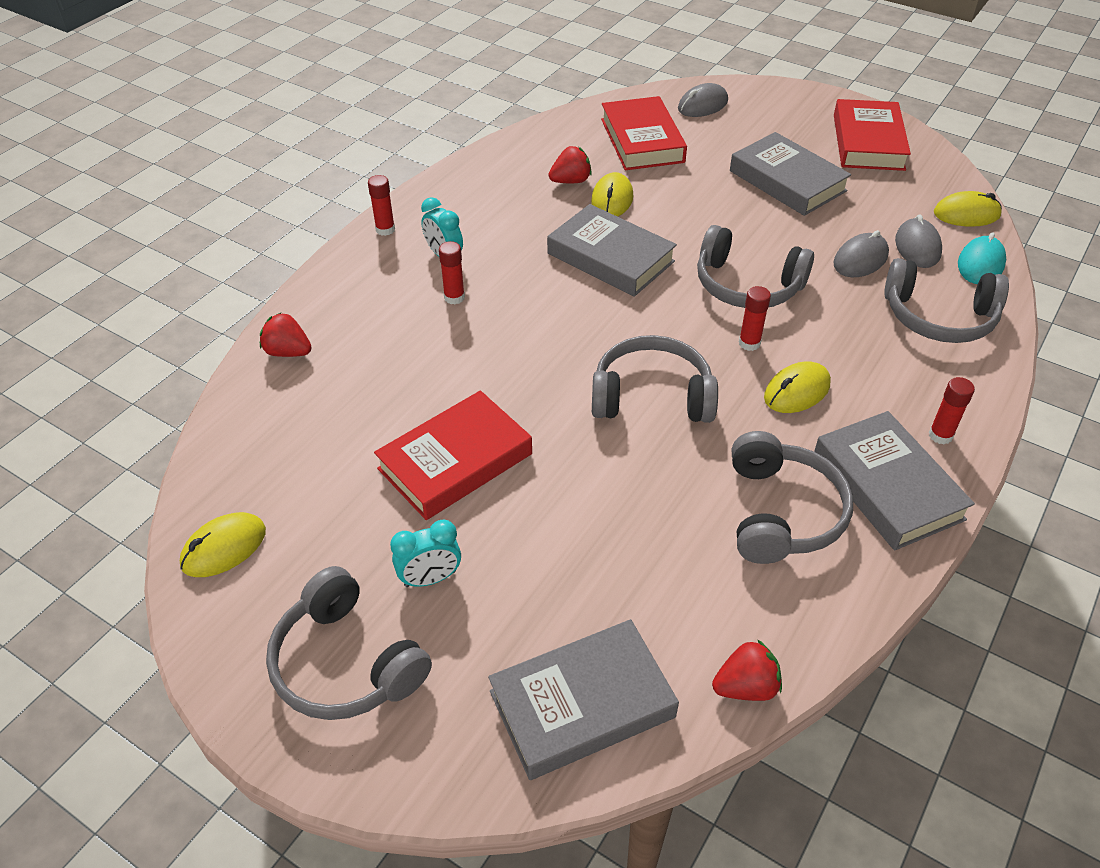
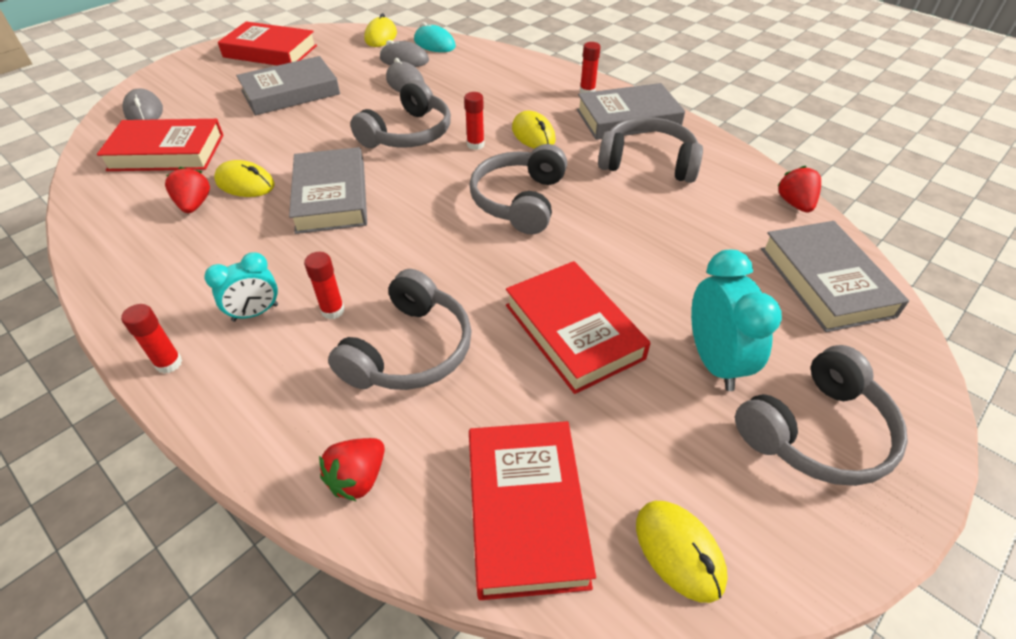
camera: 80 degrees left, 0 degrees up
turquoise clock [390,519,461,587] -> turquoise clock [691,250,782,391], size x1.58
grey book [547,204,677,297] -> grey book turned 60 degrees counterclockwise [289,147,367,234]
grey headphones [884,258,1009,343] -> grey headphones moved to [328,269,472,390]
none -> red book [469,421,596,600]

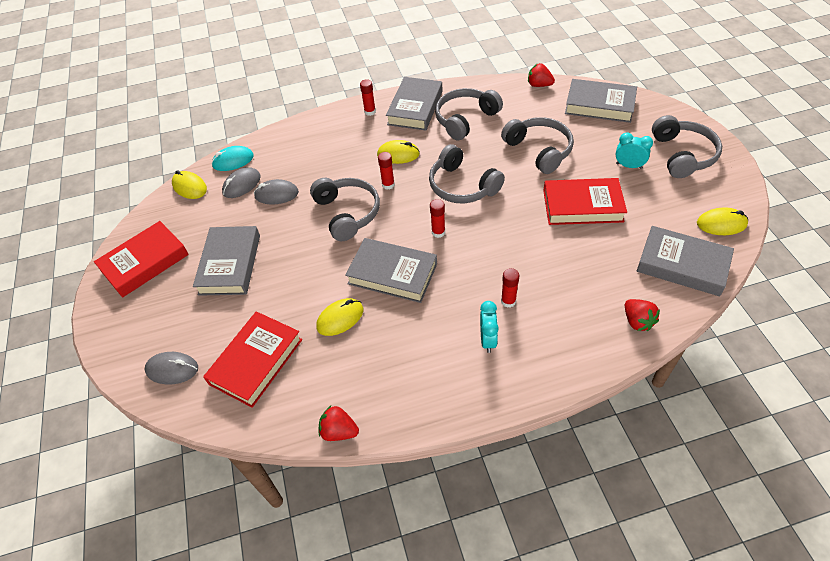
camera: 55 degrees left, 5 degrees up
red glue stick [121,304,182,374] -> red glue stick moved to [430,199,445,238]
red strawberry [165,167,210,213] -> red strawberry moved to [319,406,359,441]
grey headphones [328,269,472,390] -> grey headphones moved to [501,117,574,174]
red book [469,421,596,600] -> grey book [637,226,734,296]
turquoise clock [691,250,782,391] -> turquoise clock [616,132,653,169], size x0.63

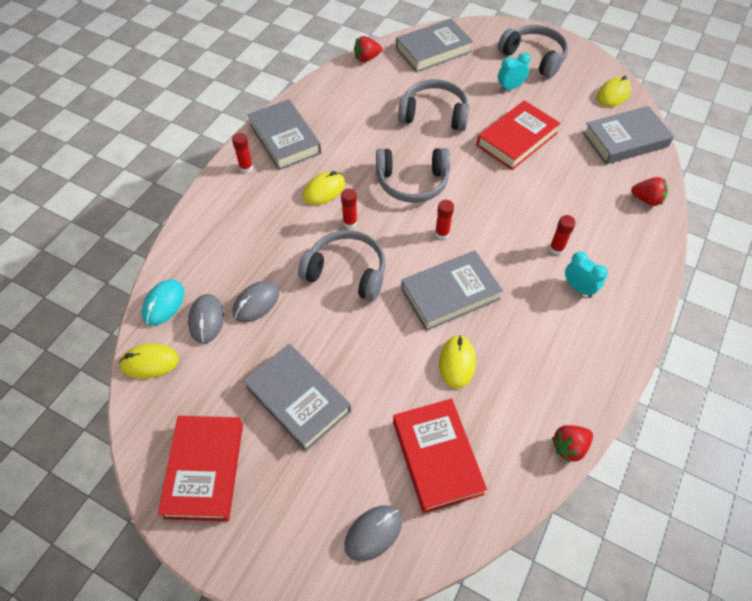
camera: 50 degrees left, 5 degrees up
grey headphones [435,88,503,141] -> none

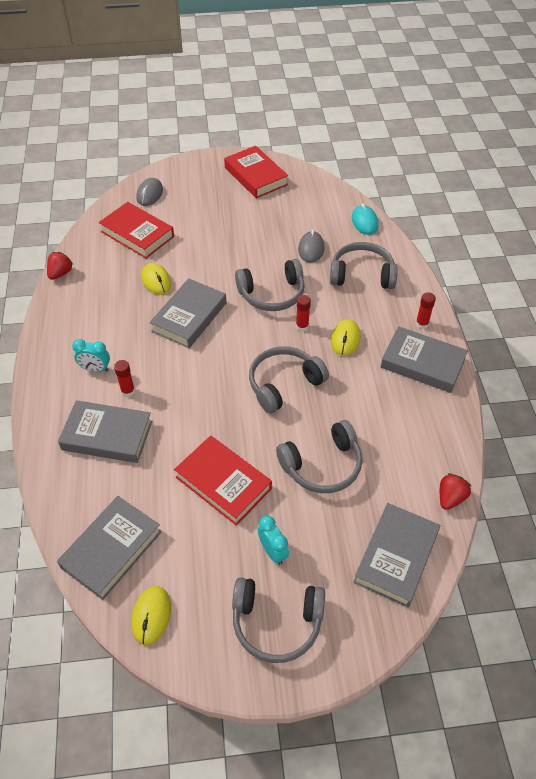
camera: 145 degrees right, 5 degrees down
yellow mouse [119,344,179,379] -> none
grey mouse [188,294,224,344] -> none
grey book [243,344,351,452] -> grey book moved to [58,400,152,463]
red glue stick [435,200,454,239] -> none
red book [477,100,561,170] -> red book turned 60 degrees counterclockwise [174,435,272,526]
turquoise clock [498,52,531,92] -> turquoise clock turned 60 degrees counterclockwise [258,516,289,565]
red strawberry [631,177,668,206] -> none
none -> grey headphones [330,242,398,289]

